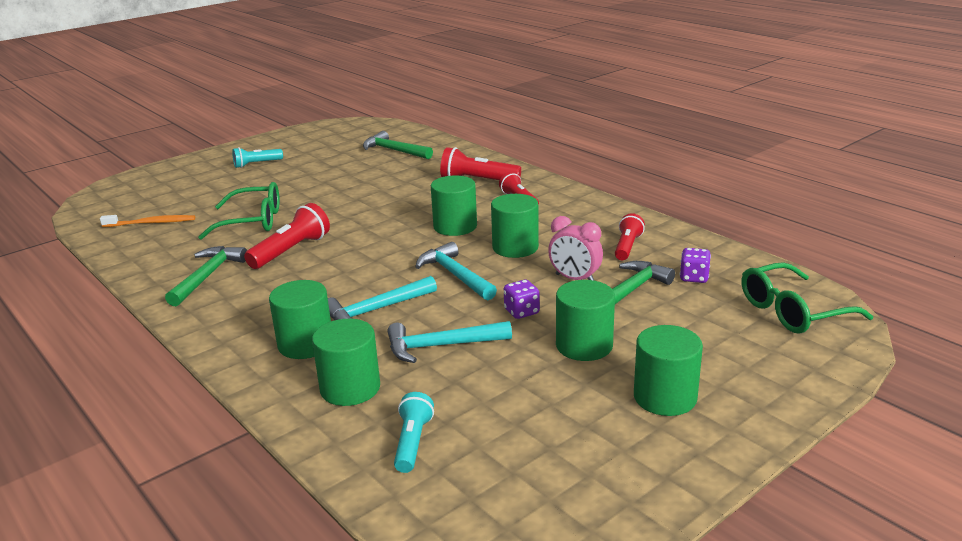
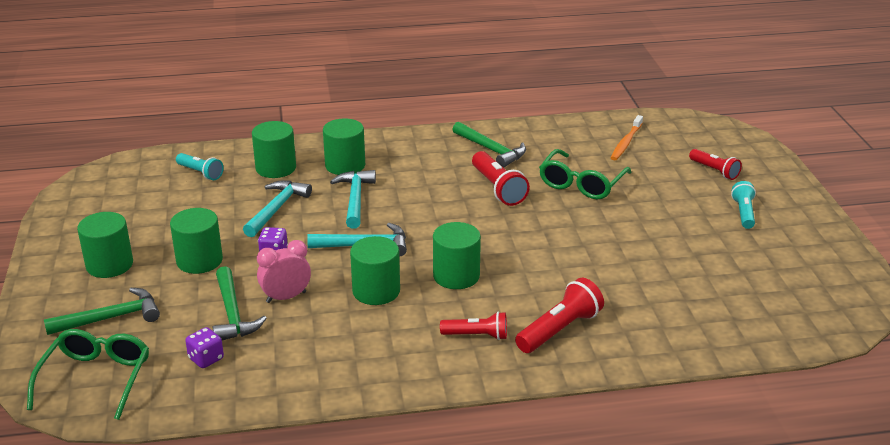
camera: 120 degrees right, 5 degrees up
green hammer [363,131,433,159] -> green hammer moved to [44,288,160,335]
red flashlight [615,213,645,260] -> red flashlight moved to [689,149,742,180]

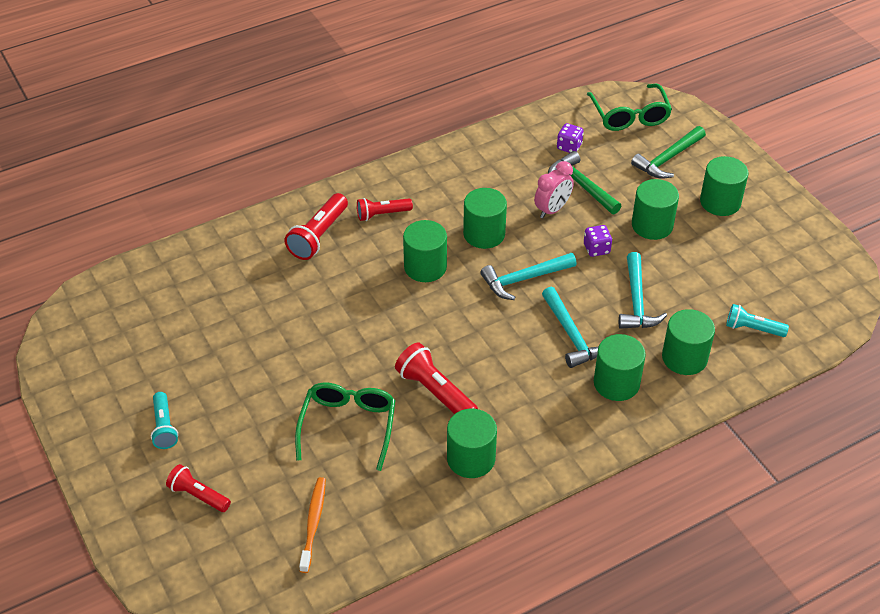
camera: 160 degrees right, 15 degrees up
green hammer [452,122,526,168] -> green cylinder [447,409,497,478]

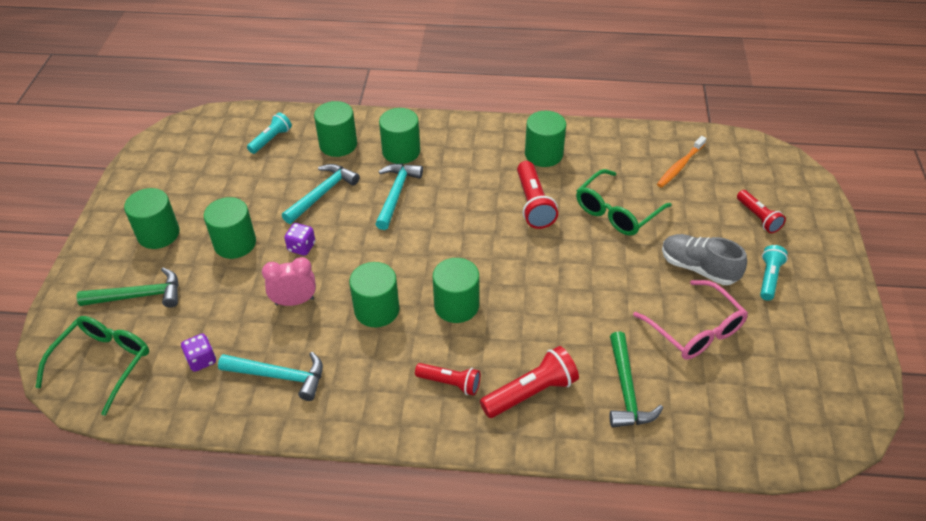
camera: 145 degrees left, 0 degrees up
turquoise hammer [480,253,577,300] -> turquoise hammer moved to [218,352,323,401]
green hammer [548,151,621,214] -> green hammer moved to [609,332,663,428]
turquoise flashlight [726,304,789,337] -> turquoise flashlight turned 105 degrees counterclockwise [247,112,292,154]
none -> pink glasses [633,280,748,360]
none -> grey shoe [662,234,747,285]

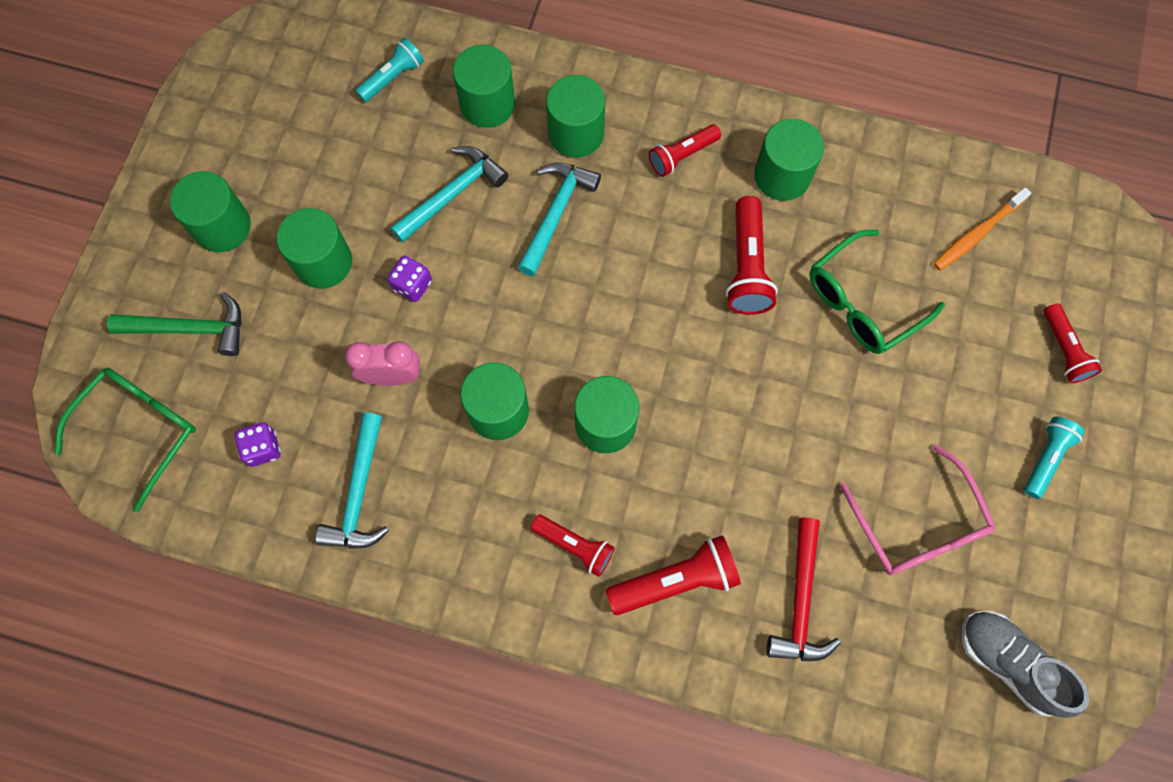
camera: 10 degrees right, 25 degrees up
turquoise hammer [218,352,323,401] -> turquoise hammer turned 75 degrees clockwise [315,413,389,549]
green hammer [609,332,663,428] -> red hammer [767,518,841,661]
grey shoe [662,234,747,285] -> grey shoe moved to [962,611,1089,718]
none -> red flashlight [649,124,721,177]

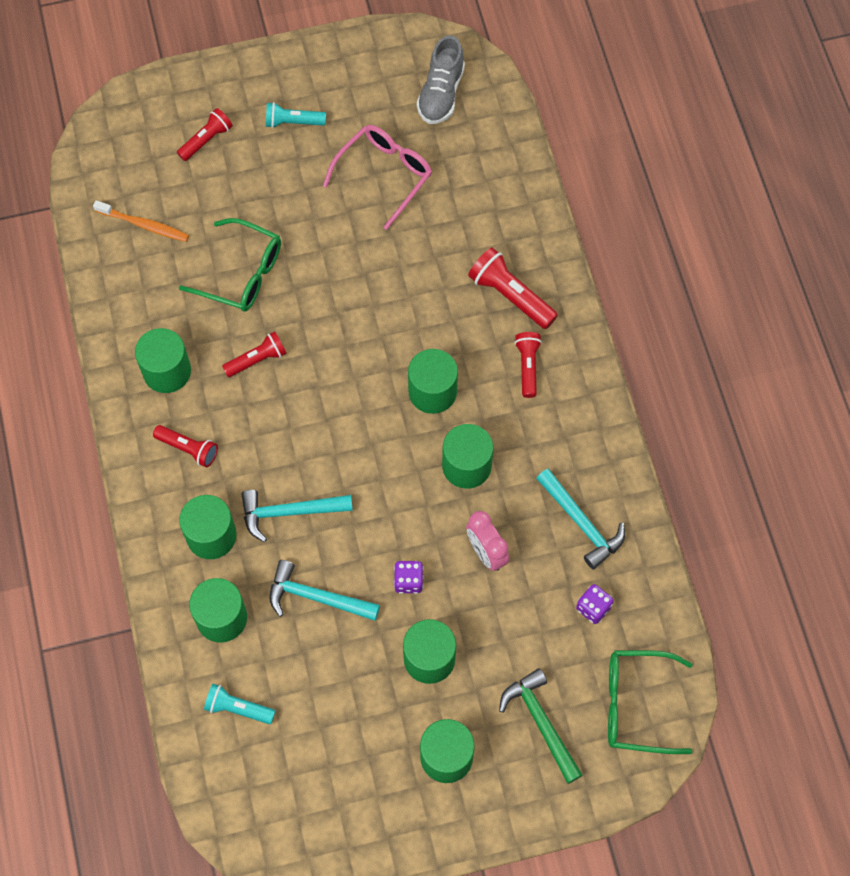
camera: 120 degrees left, 5 degrees down
turquoise hammer [315,413,389,549] -> turquoise hammer turned 75 degrees clockwise [536,469,625,569]
red flashlight [726,196,778,315] -> red flashlight [222,331,287,377], size x0.66
red hammer [767,518,841,661] -> none

